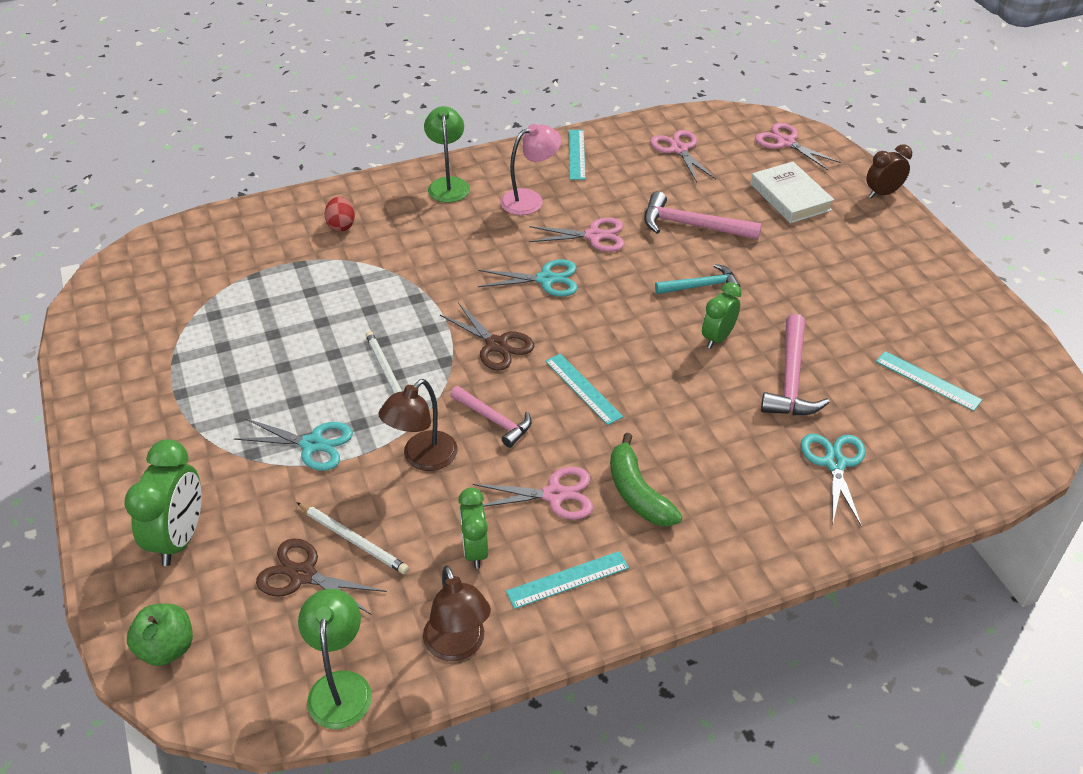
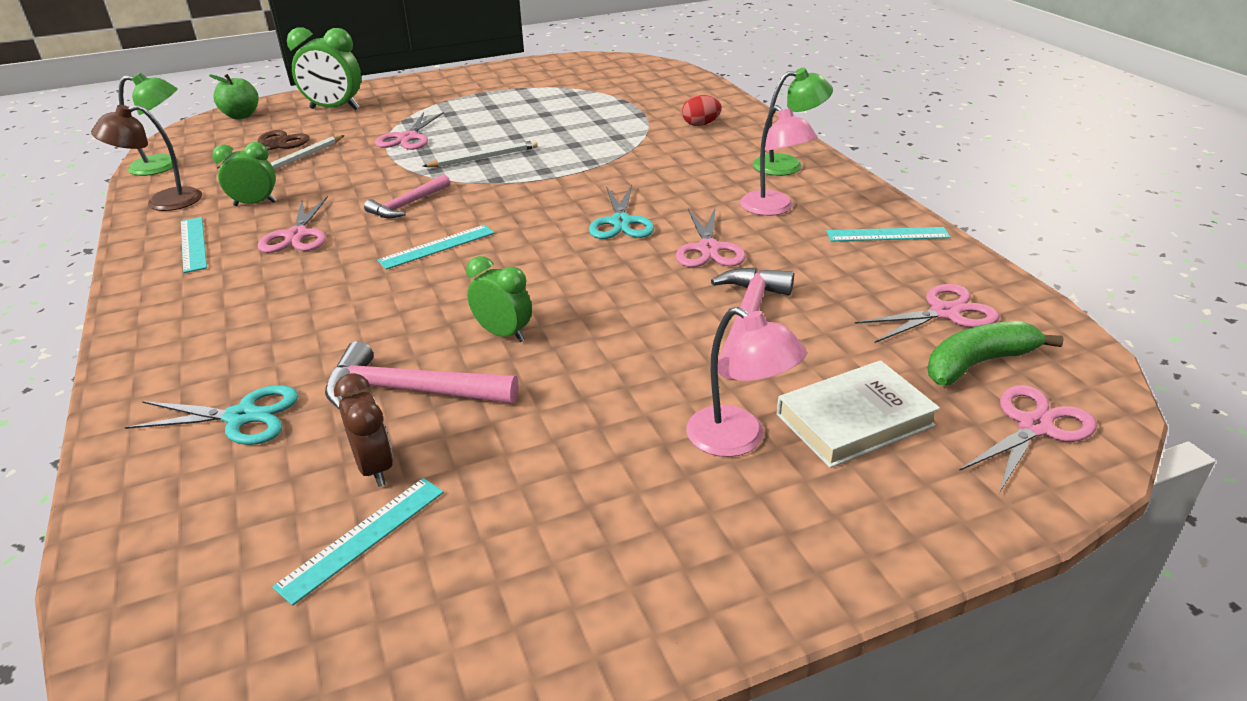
camera: 90 degrees right, 10 degrees down
turquoise scissors [234,418,353,471] -> pink scissors [375,112,444,150]
brown lamp [378,379,458,471] -> none
brown scissors [440,303,534,371] -> none
green banana [610,433,683,527] -> green banana moved to [928,321,1064,385]
turquoise hammer [655,264,740,294] -> none
brown clock [866,145,912,198] -> brown clock moved to [334,373,393,487]
none -> pink lamp [686,307,807,457]

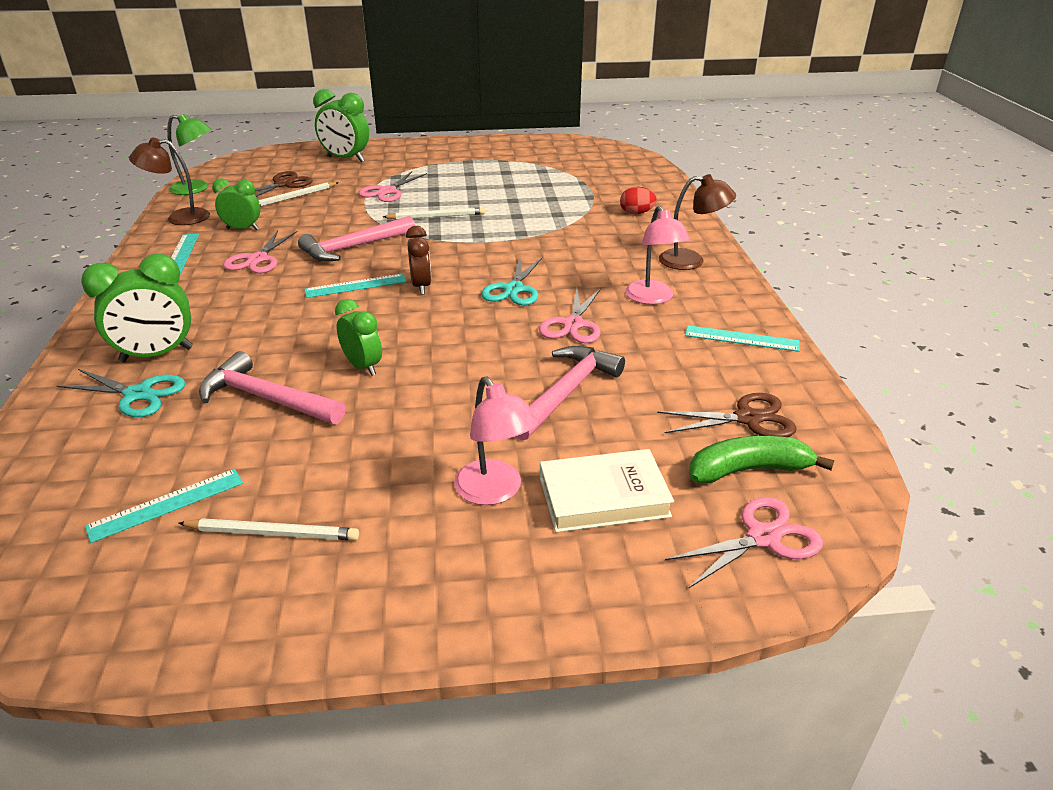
camera: 15 degrees right, 0 degrees up
green apple [209,74,259,119] -> none
brown clock [334,373,393,487] -> brown clock moved to [406,226,431,295]
pink hammer [364,174,450,218] -> pink hammer [298,216,415,262], size x1.50
green lamp [753,68,833,176] -> brown lamp [659,174,736,270]
pink scissors [855,284,1000,343] -> brown scissors [657,393,797,437]
none -> green clock [81,254,193,362]
none -> white pencil [178,518,359,540]

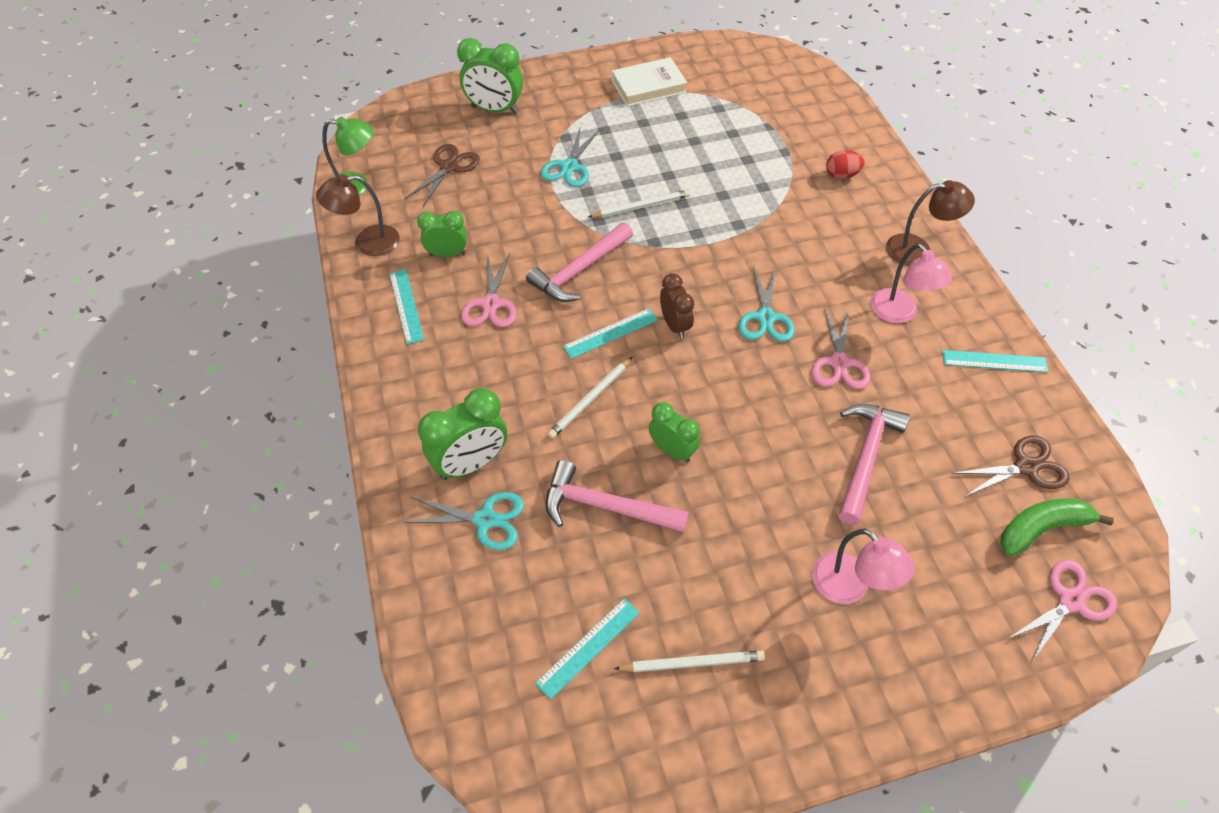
camera: 10 degrees left, 20 degrees up
white pencil [258,182,339,207] -> white pencil moved to [548,357,632,439]
pink scissors [359,171,427,202] -> turquoise scissors [541,128,599,187]
white book [540,449,674,532] -> white book moved to [612,57,687,106]

